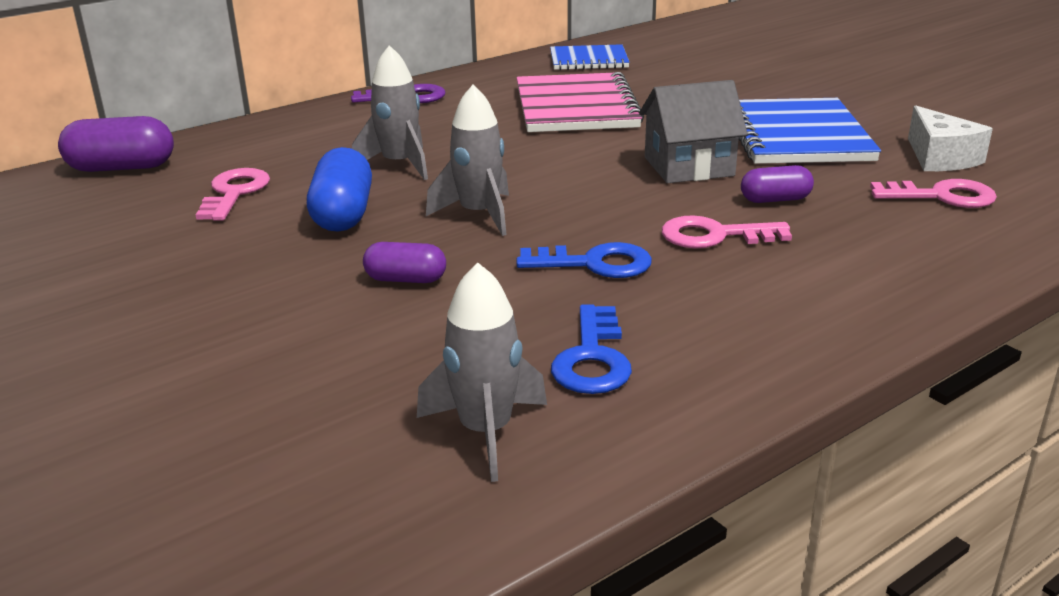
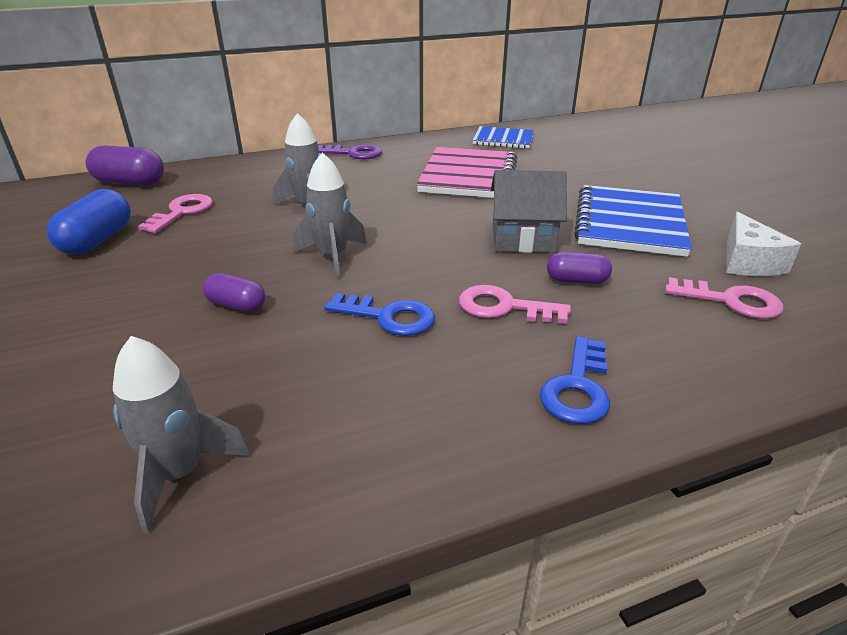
camera: 15 degrees right, 5 degrees up
blue capsule [307,147,372,232] -> blue capsule moved to [47,189,131,255]
blue key [551,304,632,394] -> blue key moved to [540,336,610,424]

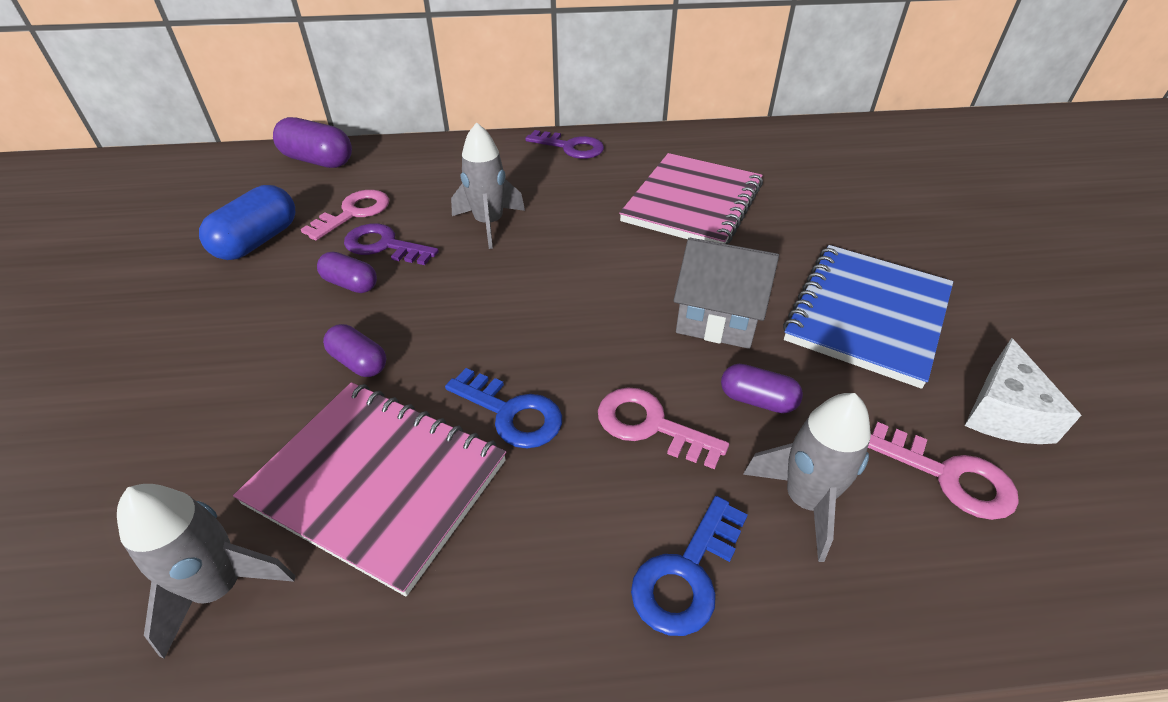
camera: 15 degrees right, 10 degrees up
grey rocket [293,152,367,278] -> grey rocket moved to [743,393,871,562]
blue notebook [472,126,534,149] -> none
none -> pink notebook [233,382,506,596]
none -> purple capsule [317,252,377,293]
none -> purple key [344,223,439,265]

